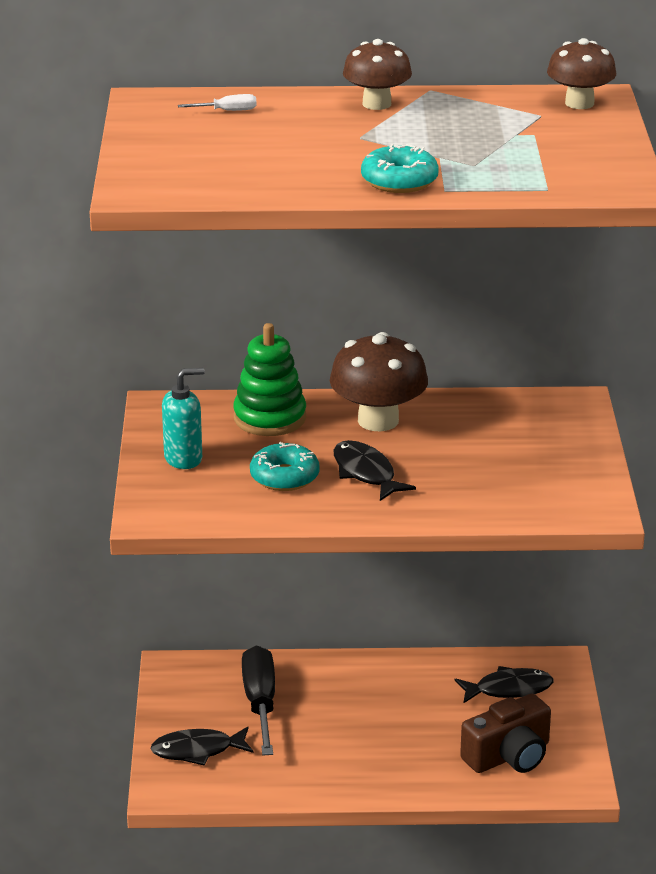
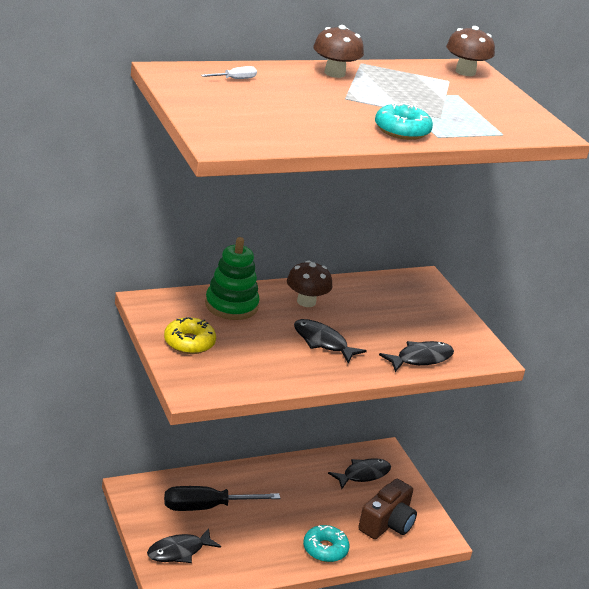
camera: 25 degrees left, 0 degrees up
turquoise soap dispenser [162,368,205,469] -> yellow donut [164,317,216,354]
black screwdriver [242,645,275,755] -> black screwdriver turned 75 degrees counterclockwise [164,486,280,511]
turquoise donut [250,442,320,491] -> turquoise donut moved to [303,525,350,562]
brown mushroom [330,332,428,431] -> brown mushroom [287,261,332,307], size x0.65
none -> black fish [379,341,454,372]

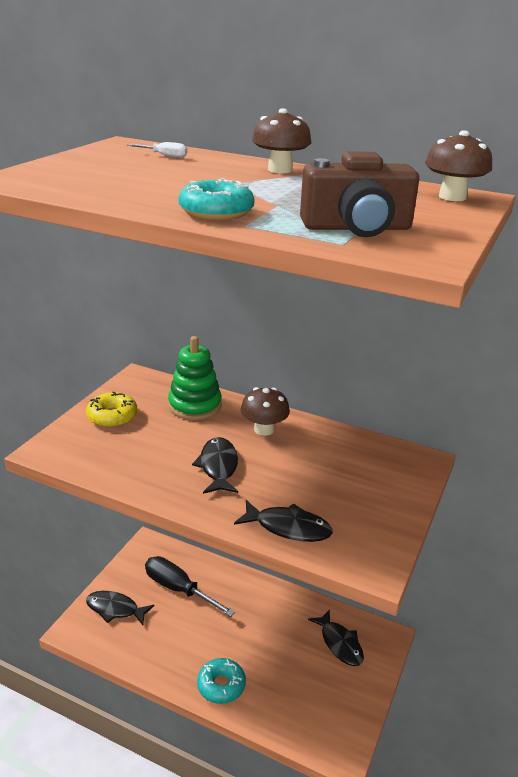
camera: 50 degrees right, 0 degrees up
black fish [328,458,391,489] -> black fish turned 45 degrees clockwise [308,609,364,666]
brown camera [358,479,417,539] -> brown camera moved to [300,151,419,237]

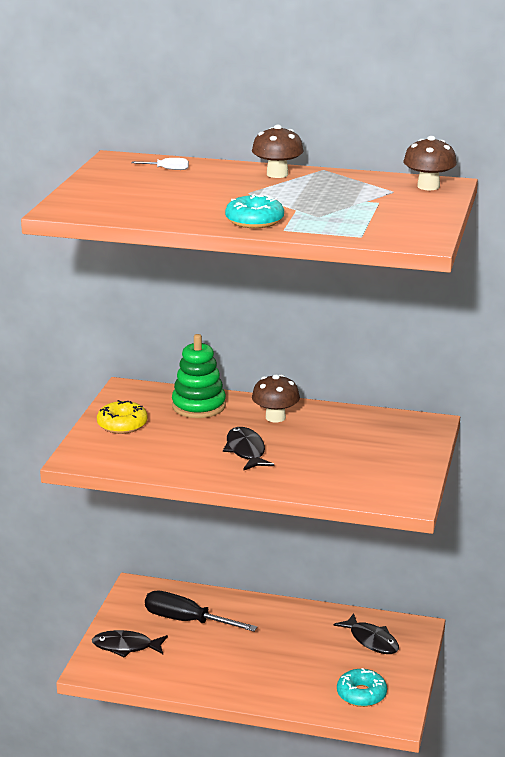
camera: 10 degrees left, 5 degrees down
turquoise donut [197,658,246,704] -> turquoise donut moved to [337,668,387,707]
black fish [234,500,333,542] -> none
brown camera [300,151,419,237] -> none

